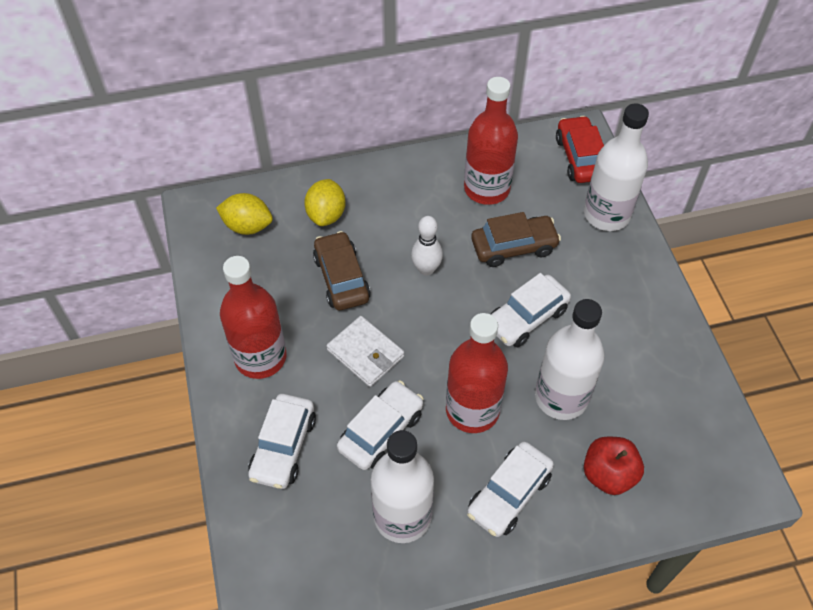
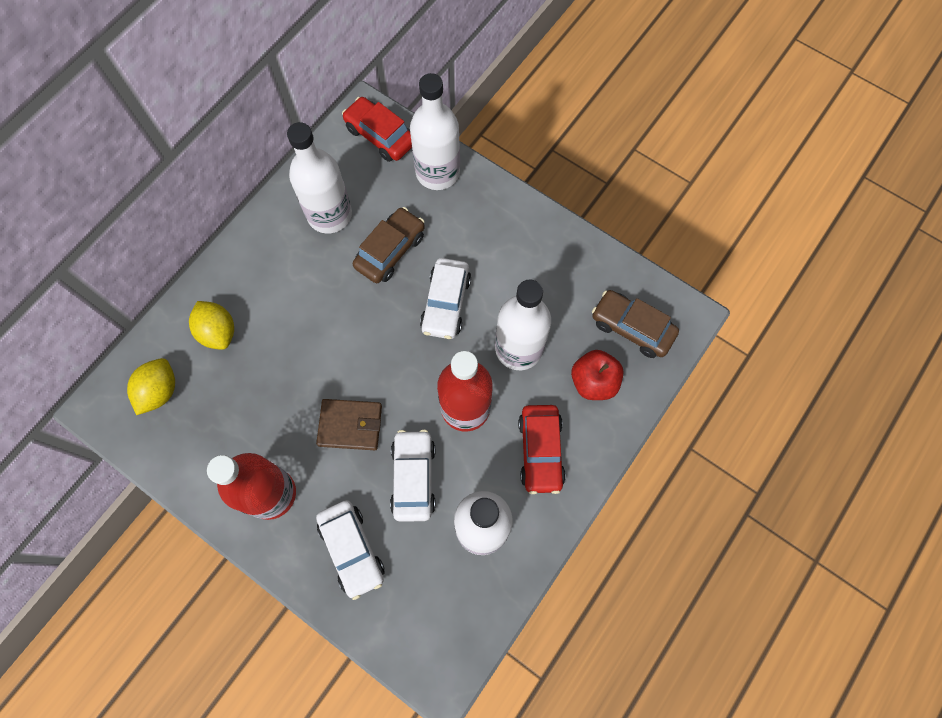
camera: 40 degrees left, 15 degrees up
yellow lemon [216,193,273,235] -> yellow lemon turned 45 degrees counterclockwise [127,358,175,415]
brown car [313,231,371,310] -> brown car moved to [592,290,679,358]
white wallet [327,316,404,387] -> brown wallet [316,399,382,450]
white bowling pin [411,216,443,276] -> none
red bottle [464,77,518,205] -> white bottle [287,122,352,234]
white car [467,442,554,537] -> red car [518,405,566,494]

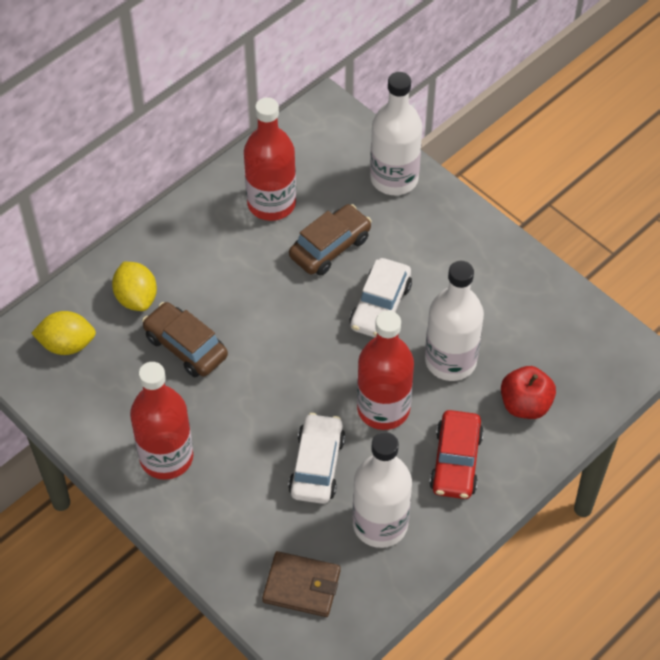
camera: 10 degrees right, 15 degrees down
yellow lemon [127,358,175,415] -> yellow lemon turned 60 degrees clockwise [31,311,96,355]
white bottle [287,122,352,234] -> red bottle [244,97,296,221]
brown wallet [316,399,382,450] -> brown wallet moved to [262,551,341,617]
white car [316,500,385,600] -> none
red car [342,97,412,162] -> none
brown car [592,290,679,358] -> brown car moved to [142,302,228,377]

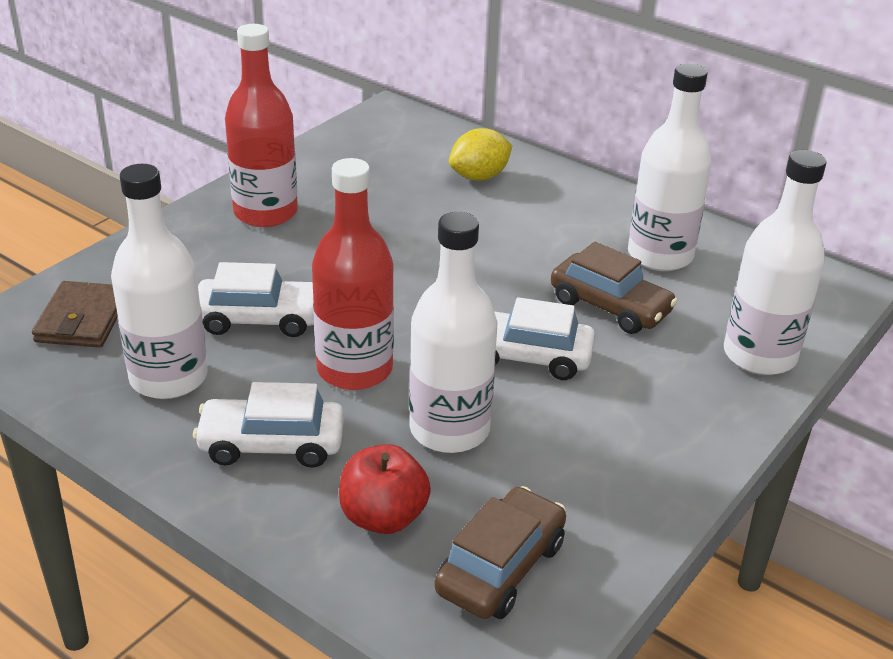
camera: 80 degrees right, 20 degrees down
yellow lemon [31,311,96,355] -> none
brown car [142,302,228,377] -> brown car moved to [434,486,566,619]
red bottle [244,97,296,221] -> white bottle [628,63,712,271]
red car [430,410,484,499] -> white car [193,382,344,468]

